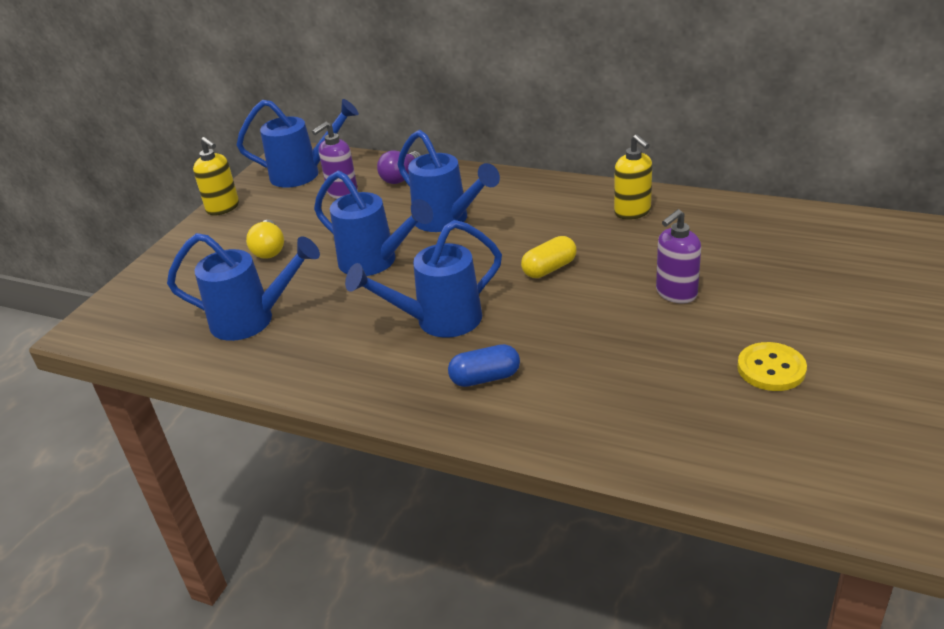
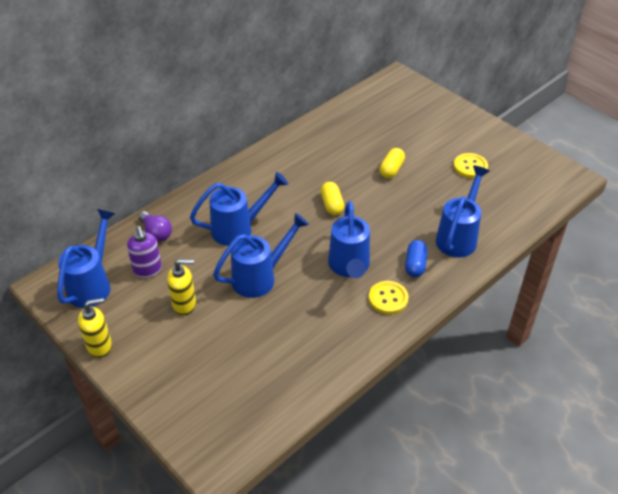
camera: 70 degrees left, 10 degrees up
blue watering can [167,233,320,341] -> blue watering can moved to [436,165,489,257]
yellow light bulb [246,220,284,259] -> none
yellow soap dispenser [614,134,652,220] -> yellow soap dispenser moved to [167,259,196,315]
purple soap dispenser [656,209,701,303] -> yellow capsule [379,148,405,178]
none -> yellow button [369,281,408,314]

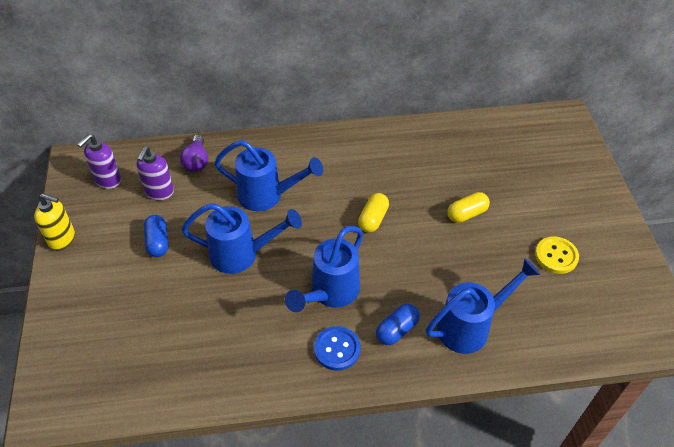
camera: 35 degrees right, 5 degrees up
blue watering can [57,209,115,308] -> purple soap dispenser [77,134,121,189]
yellow soap dispenser [167,259,196,315] -> blue capsule [144,215,168,257]
yellow button [369,281,408,314] -> blue button [314,326,361,371]

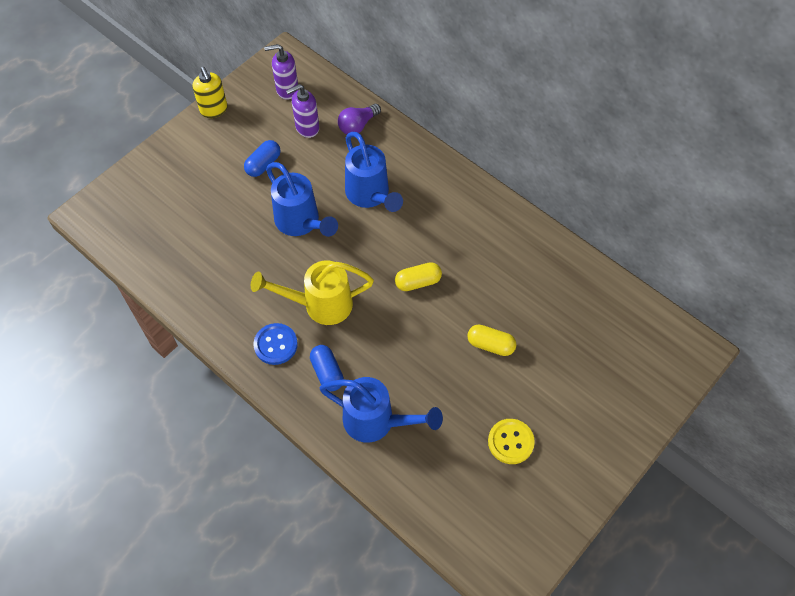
camera: 50 degrees right, 10 degrees up
blue watering can [285,226,363,312] -> yellow watering can [251,260,374,325]
blue capsule [376,304,420,345] -> blue capsule turned 60 degrees clockwise [310,345,344,391]

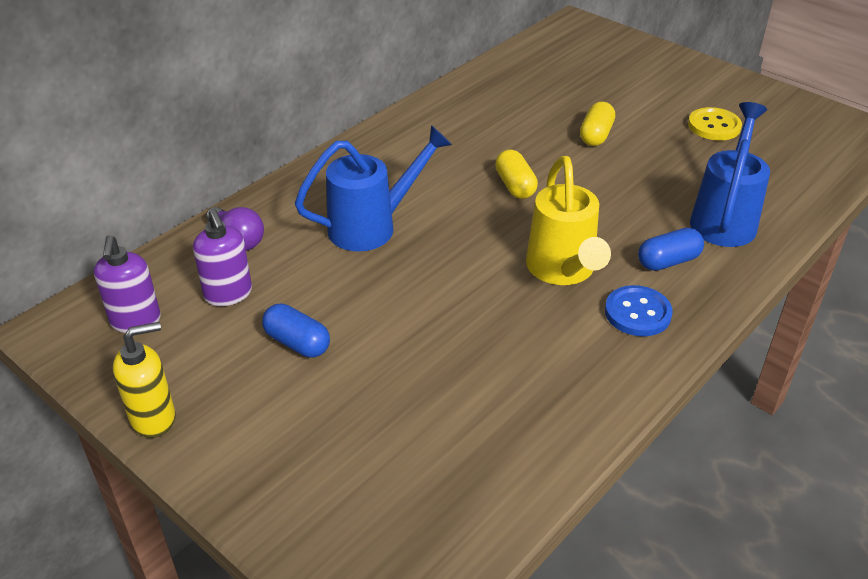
camera: 90 degrees left, 20 degrees down
blue watering can [266,162,338,237] -> none

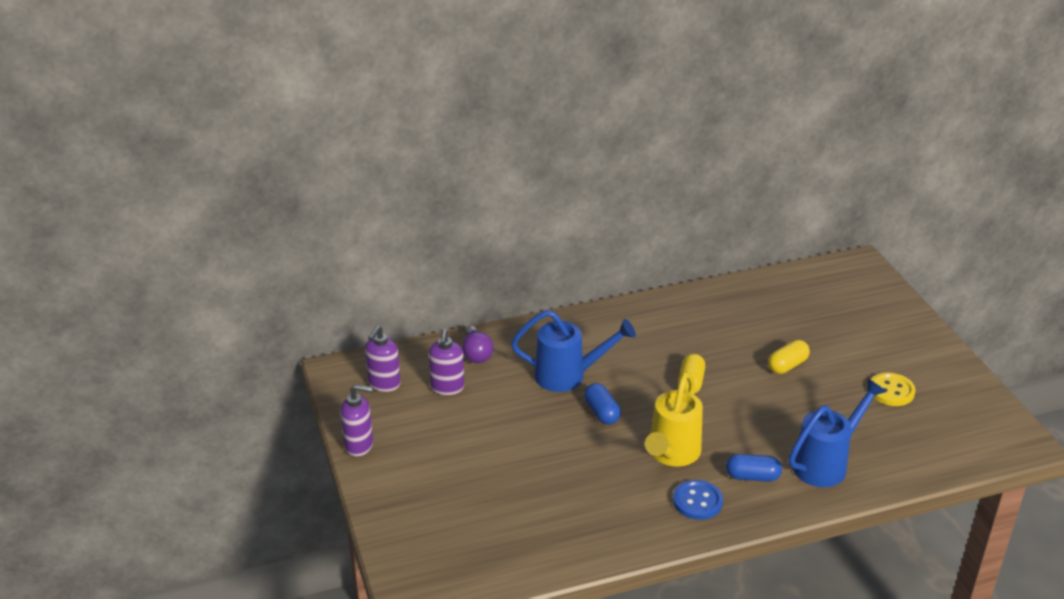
camera: 30 degrees right, 5 degrees down
yellow soap dispenser [113,322,176,438] -> purple soap dispenser [340,384,373,456]
blue capsule [262,303,330,358] -> blue capsule moved to [584,383,621,425]

